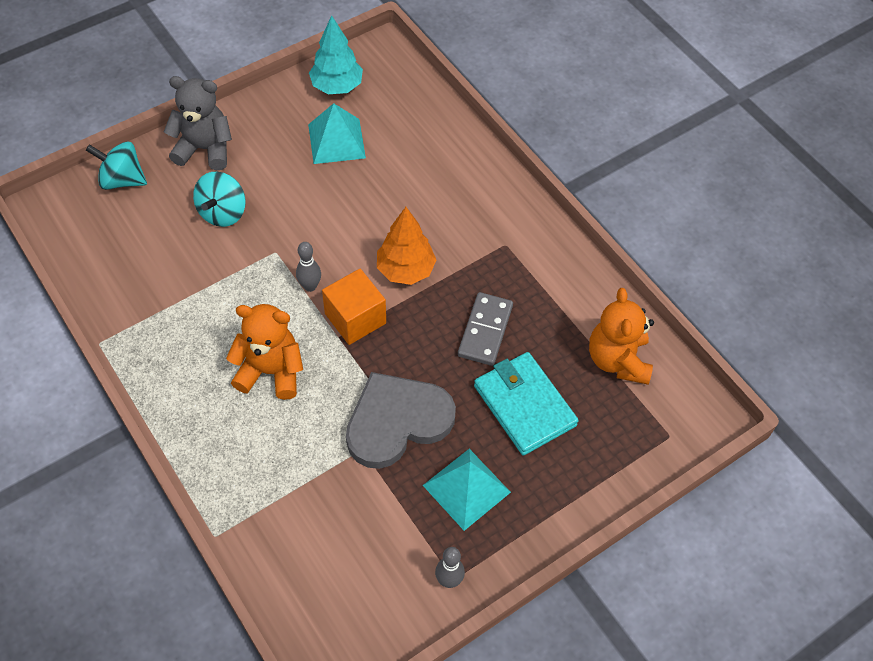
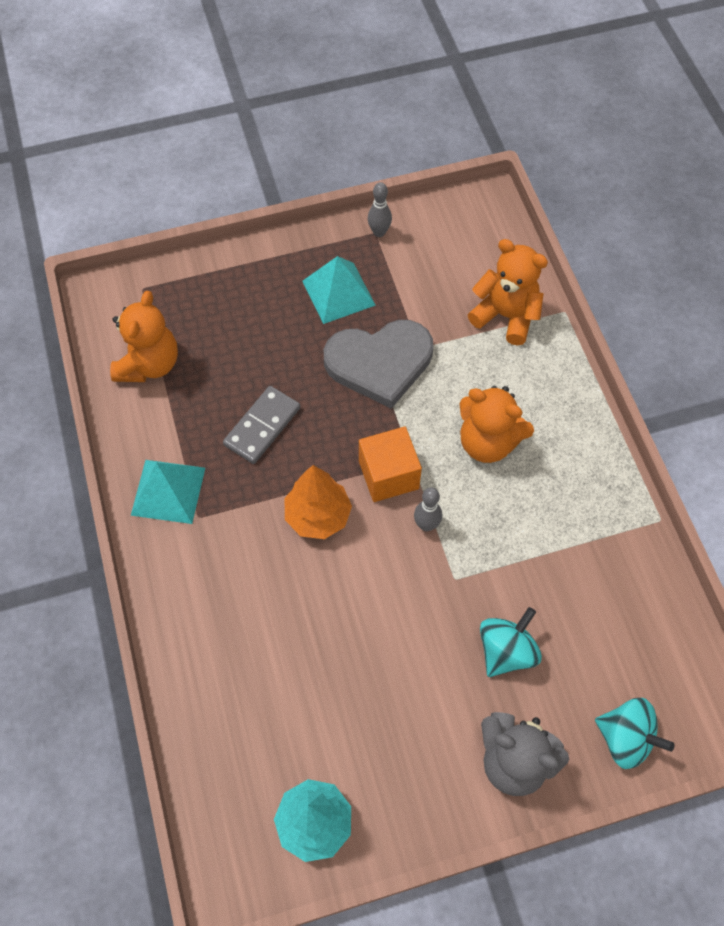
camera: 160 degrees left, 5 degrees up
turquoise pyramid [308,103,366,164] -> turquoise pyramid moved to [131,460,205,524]
turquoise wallet [474,352,579,456] -> none
none -> orange teddy bear [468,239,548,346]

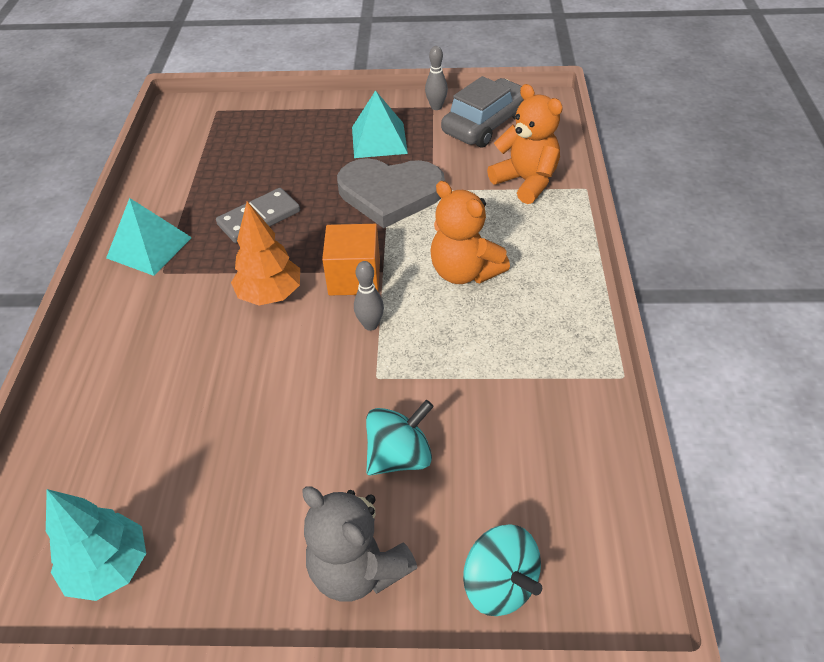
camera: 20 degrees right, 15 degrees down
orange teddy bear [110,291,178,382] -> none
none -> grey car [441,76,524,147]

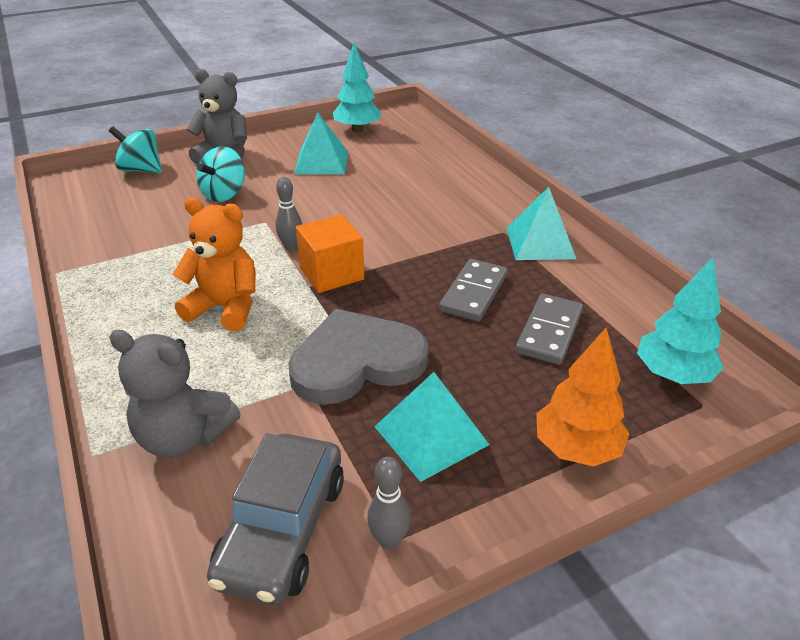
camera: 150 degrees right, 10 degrees down
orange tree [231,201,300,306] -> orange tree moved to [536,328,629,466]
orange teddy bear [487,84,563,204] -> grey teddy bear [109,330,240,458]
none -> turquoise pyramid [294,113,348,174]
none -> grey domino [516,294,583,365]
none -> turquoise tree [637,258,724,384]

